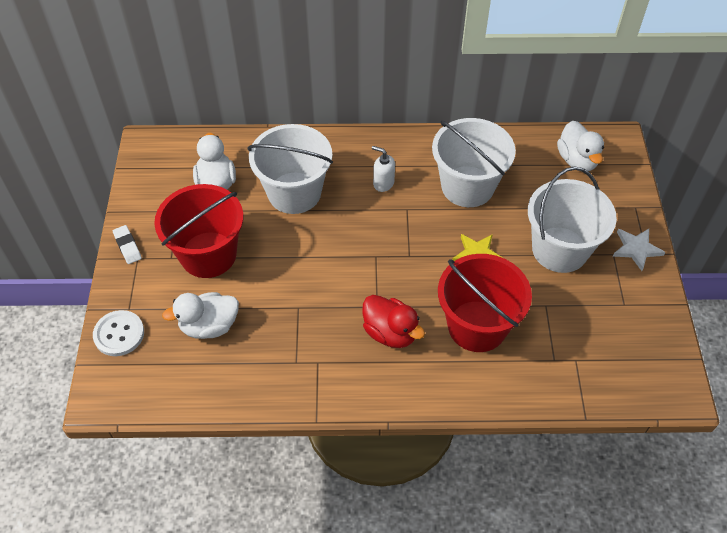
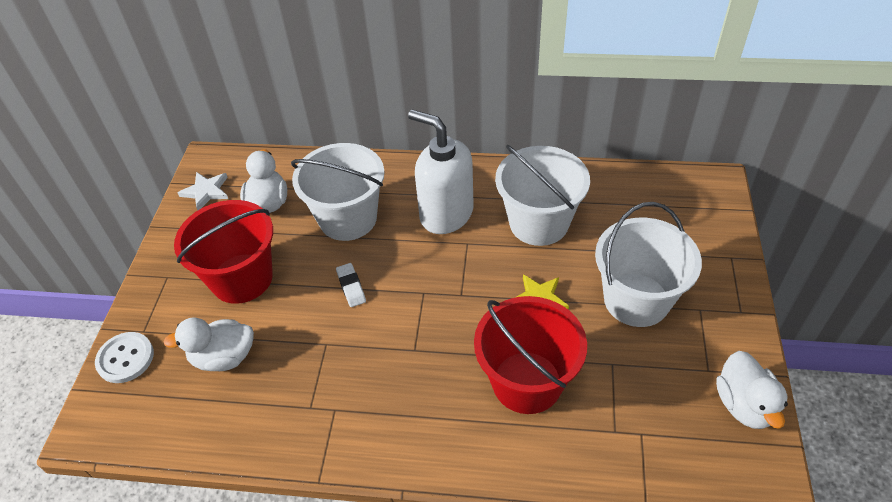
camera: 10 degrees right, 5 degrees down
white eraser [113,225,142,264] -> white eraser moved to [336,263,366,307]
red duck [362,295,425,348] -> none
white soap dispenser [372,146,395,192] -> white soap dispenser [408,109,474,234], size x2.24
white duck [557,121,604,171] -> white duck moved to [716,351,788,429]
white star [613,229,665,271] -> white star moved to [178,172,228,210]

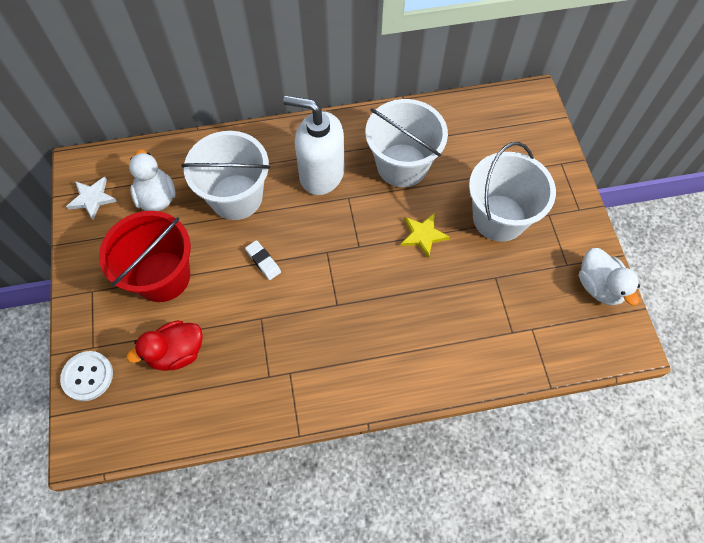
camera: 20 degrees left, 15 degrees up
white duck [164,317,254,371] -> red duck [126,320,203,371]
red bucket [474,296,587,414] -> none

